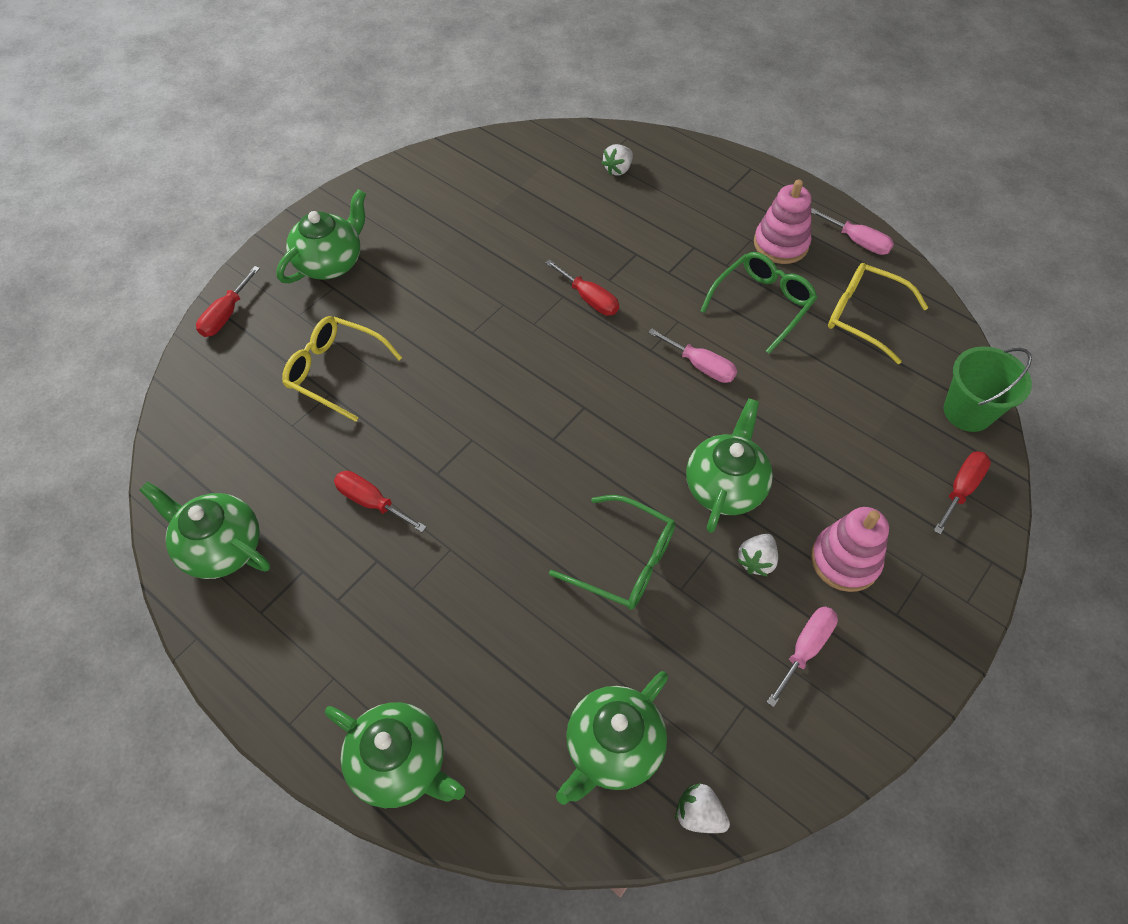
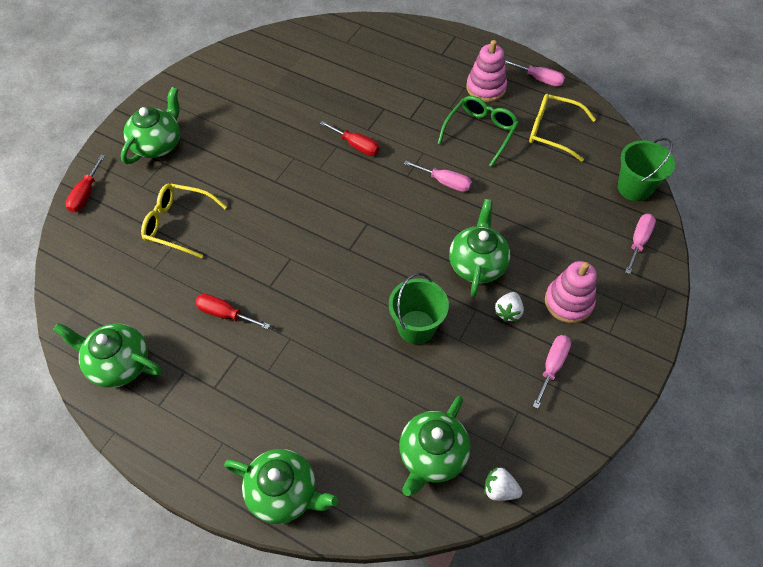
camera: 10 degrees left, 0 degrees up
green glasses [549,495,675,610] -> green bucket [389,273,449,344]
white strawberry [602,144,633,175] -> none
red screwdriver [933,451,991,535] -> pink screwdriver [625,214,656,274]

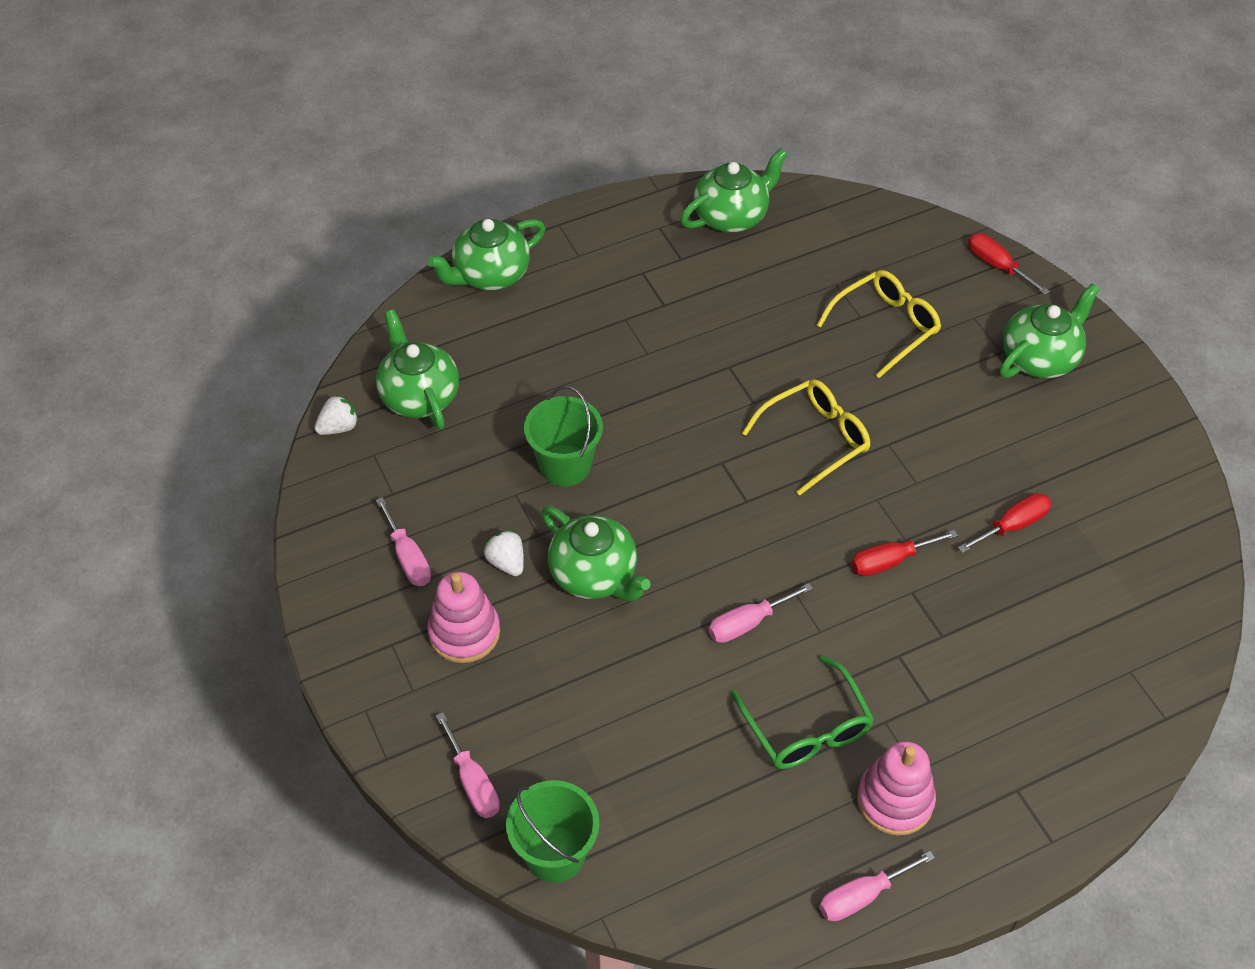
camera: 125 degrees right, 5 degrees down
green teapot [121,87,180,164] -> green teapot turned 105 degrees counterclockwise [1000,283,1100,379]
red screwdriver [195,294,270,329] -> red screwdriver moved to [958,493,1051,553]
yellow glasses [529,94,596,162] -> yellow glasses moved to [742,379,870,496]

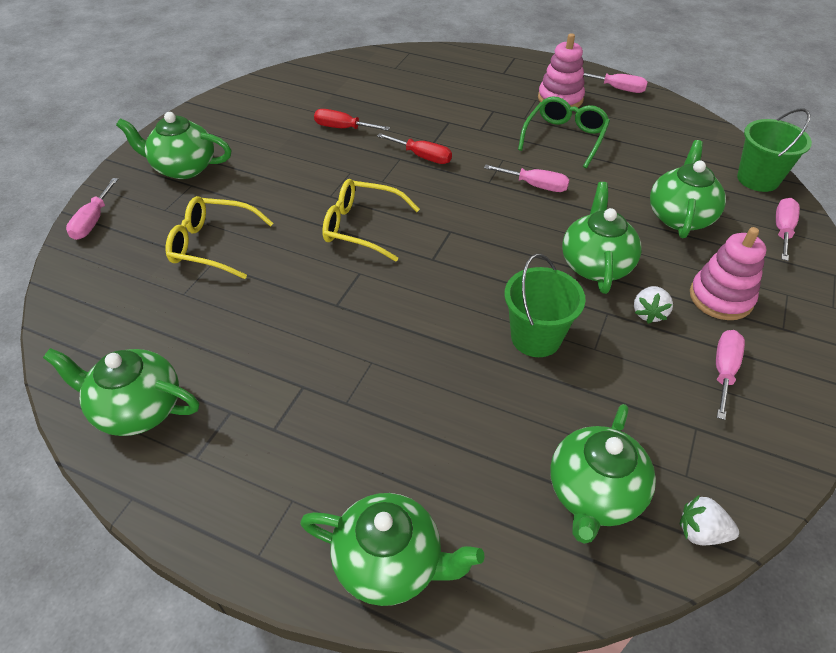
camera: 130 degrees left, 5 degrees down
red screwdriver [968,233,1050,295] -> pink screwdriver [66,178,118,240]
none -> green teapot [650,140,726,238]

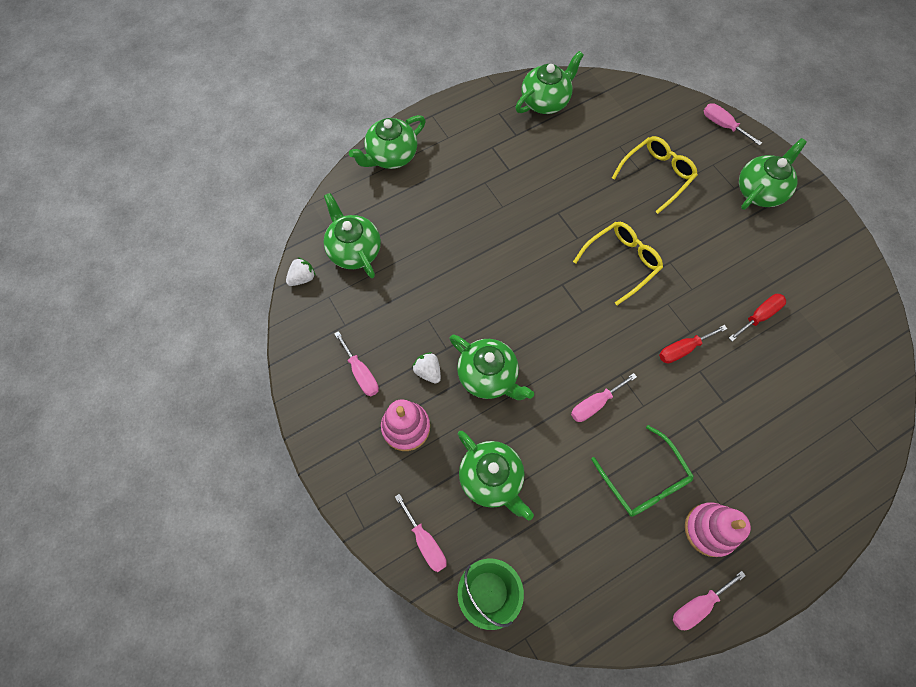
camera: 125 degrees right, 20 degrees up
green bucket [504,254,586,357] -> none

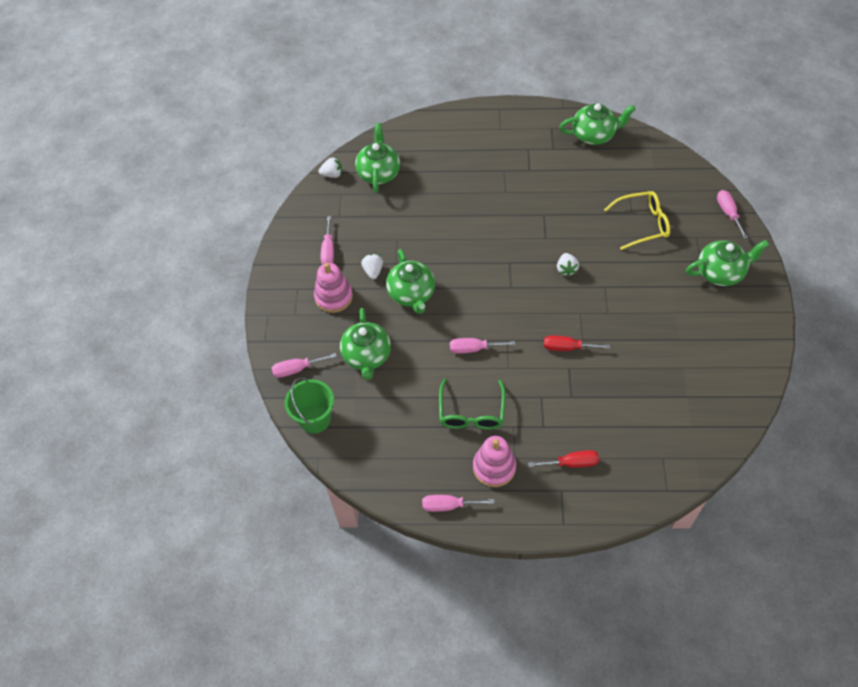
camera: 35 degrees right, 10 degrees down
green teapot [349,115,426,169] -> none
pink screwdriver [395,494,447,572] -> pink screwdriver turned 75 degrees clockwise [272,353,337,378]
yellow glasses [573,222,663,305] -> white strawberry [557,253,579,277]
red screwdriver [729,294,786,341] -> red screwdriver moved to [528,450,599,468]

